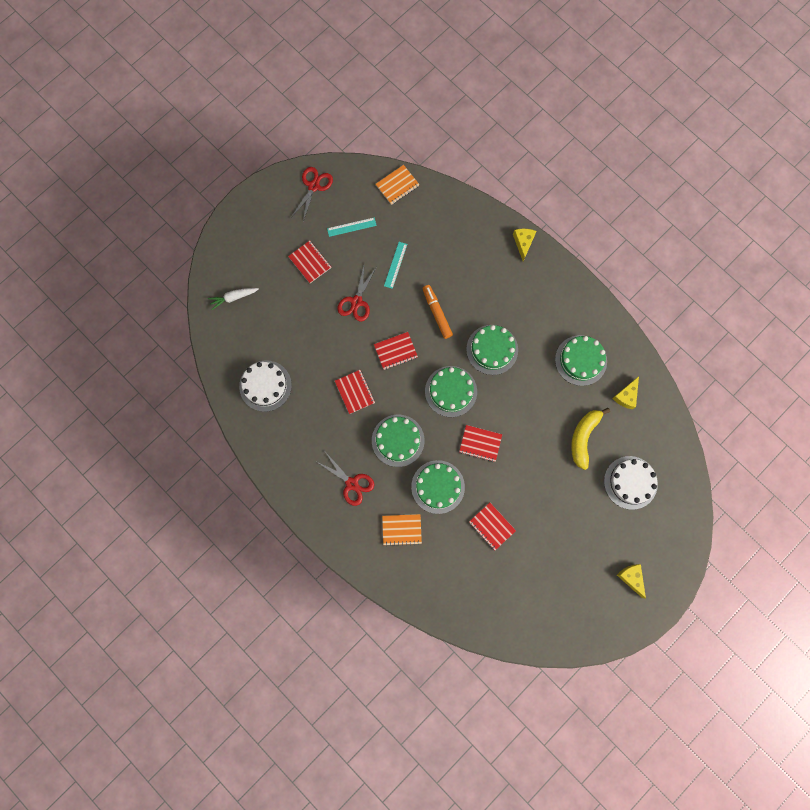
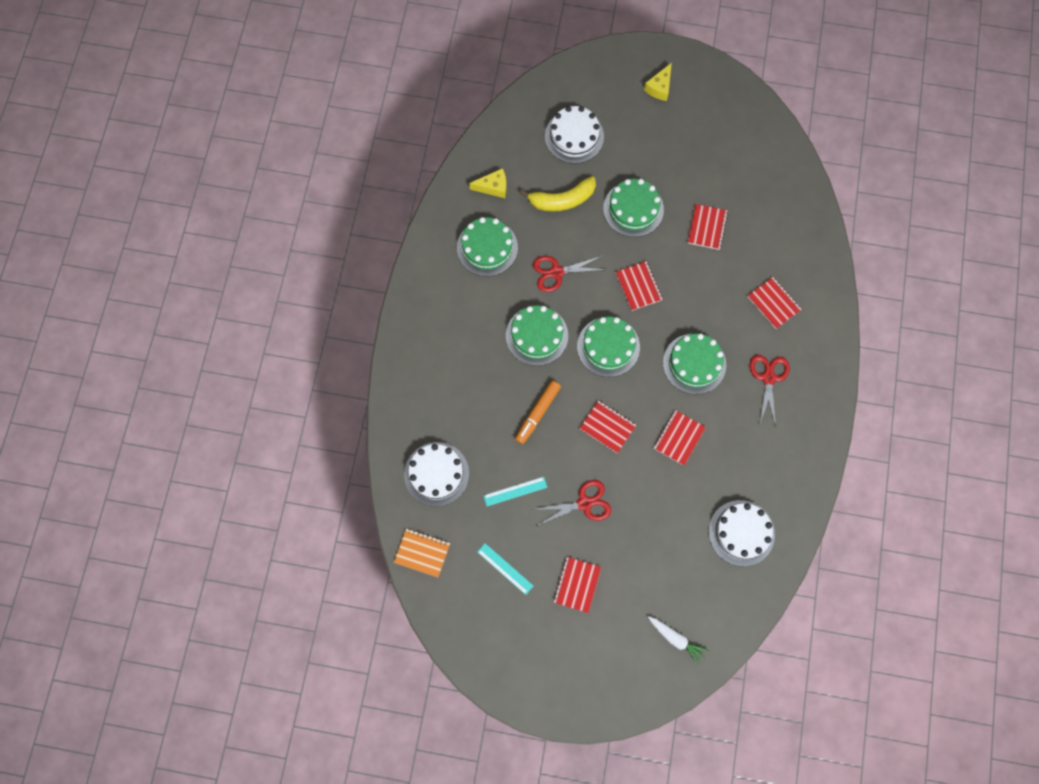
camera: 125 degrees left, 5 degrees down
red scissors [292,167,333,222] -> red scissors moved to [533,255,606,292]
orange notebook [382,514,422,546] -> red notebook [747,277,802,329]
green cake [411,460,465,514] -> green cake moved to [603,179,664,237]
yellow cheese [513,229,536,261] -> none
none -> white cake [404,442,469,506]

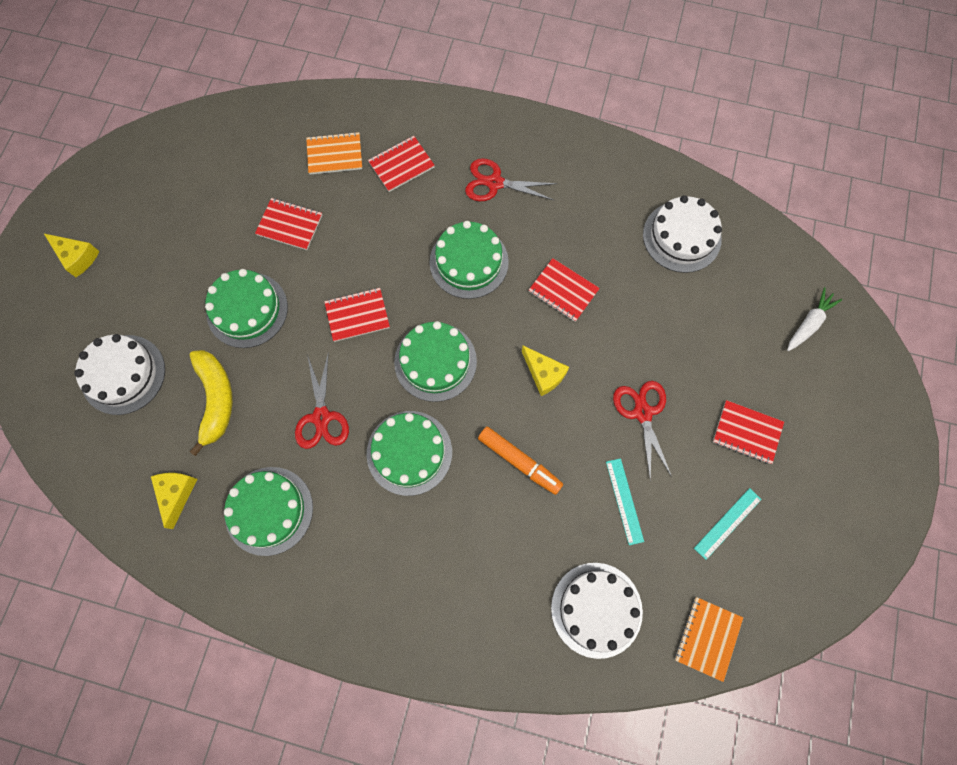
camera: 85 degrees left, 0 degrees up
red notebook [580,401,636,453] -> yellow cheese [522,346,569,396]
none -> orange notebook [306,132,362,175]

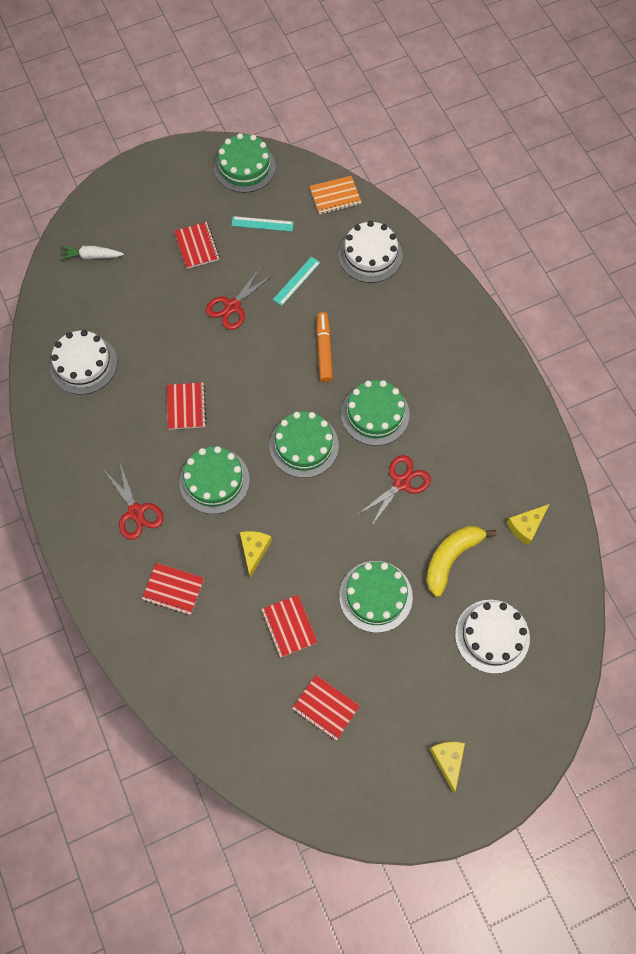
camera: 130 degrees left, 5 degrees down
green cake [224,467,313,556] -> green cake moved to [214,133,276,193]
orange notebook [306,132,362,175] -> none
red notebook [324,288,390,342] -> red notebook moved to [292,675,360,741]
yellow cheese [522,346,569,396] -> yellow cheese moved to [240,531,272,578]

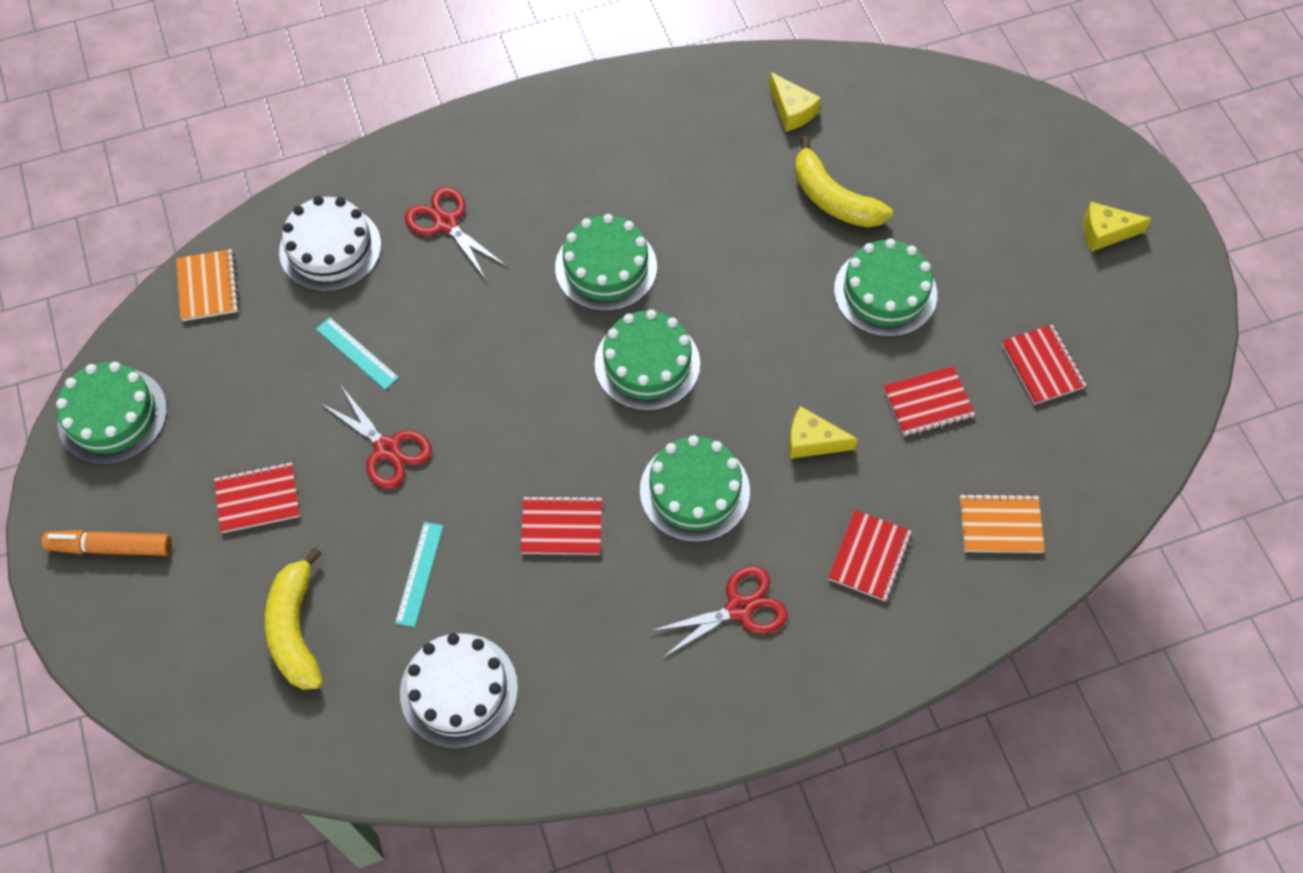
camera: 85 degrees left, 5 degrees down
white carrot [59,246,124,260] -> none
turquoise ruler [231,216,294,231] -> turquoise ruler moved to [395,522,443,627]
red notebook [292,675,360,741] -> red notebook turned 60 degrees counterclockwise [1001,324,1087,405]
orange marker [316,312,333,382] -> orange marker moved to [42,530,172,556]
red scissors [357,455,431,528] -> red scissors moved to [405,187,507,280]
white cake [455,600,530,674] -> none
none -> yellow banana [265,548,323,690]
none -> orange notebook [960,493,1045,553]

